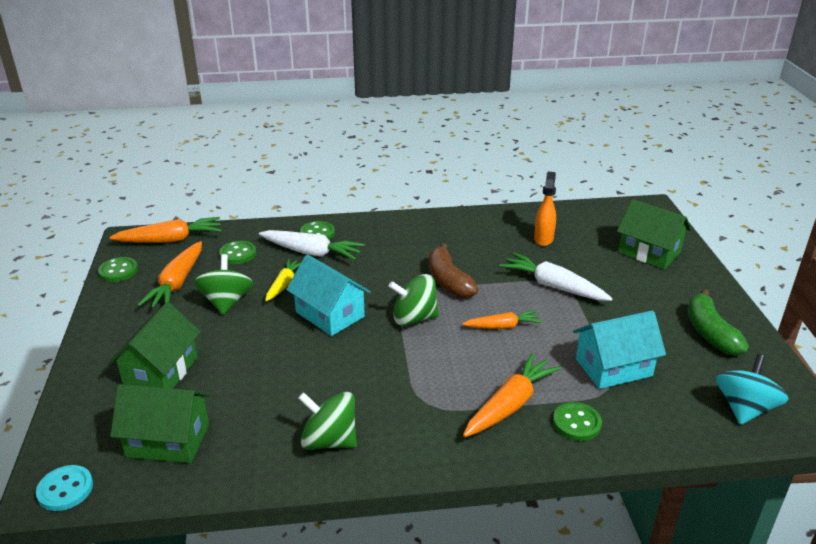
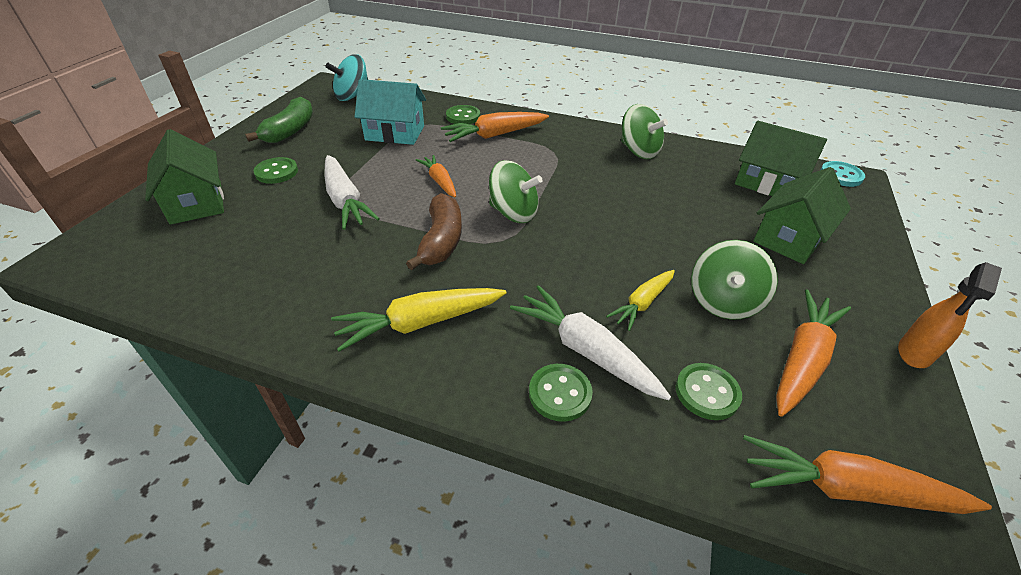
camera: 155 degrees left, 10 degrees up
green button [98,257,138,282] -> green button moved to [254,157,298,184]
turquoise house [286,254,371,336] -> none
orange carrot [462,310,542,329] -> orange carrot turned 45 degrees clockwise [416,155,456,198]
orange spray bottle [534,172,556,246] -> orange spray bottle moved to [898,262,1002,368]
none -> yellow carrot [331,288,506,352]

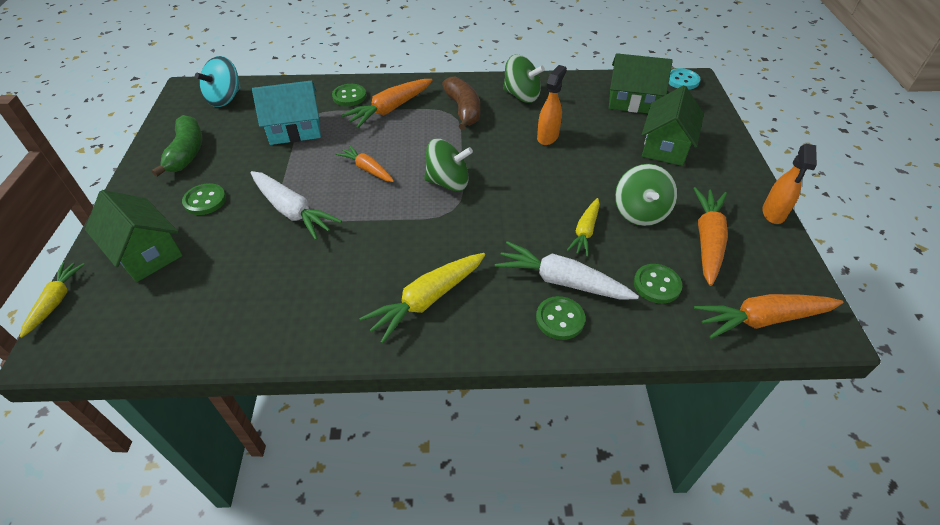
camera: 20 degrees left, 5 degrees up
brown banana [406,193,462,270] -> brown banana moved to [442,77,480,130]
none -> yellow carrot [20,262,85,338]
none -> orange spray bottle [537,65,567,145]

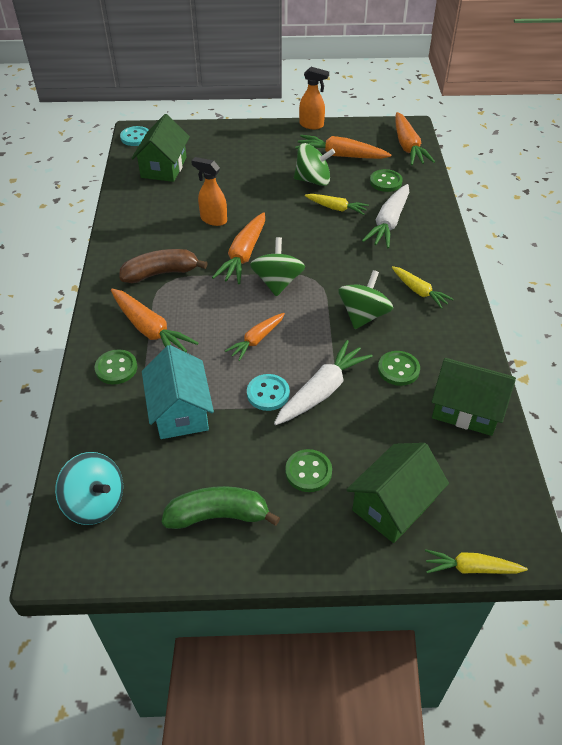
camera: 90 degrees left, 0 degrees up
yellow carrot [359,253,485,344] -> yellow carrot [392,266,453,309], size x0.63
green spinning top [503,54,545,103] -> green spinning top moved to [339,270,393,329]
green button [536,296,585,340] -> green button moved to [378,351,420,386]
green house [642,85,704,166] -> green house moved to [431,358,516,436]
none -> orange carrot [212,212,265,284]
none -> turquoise button [247,374,290,411]

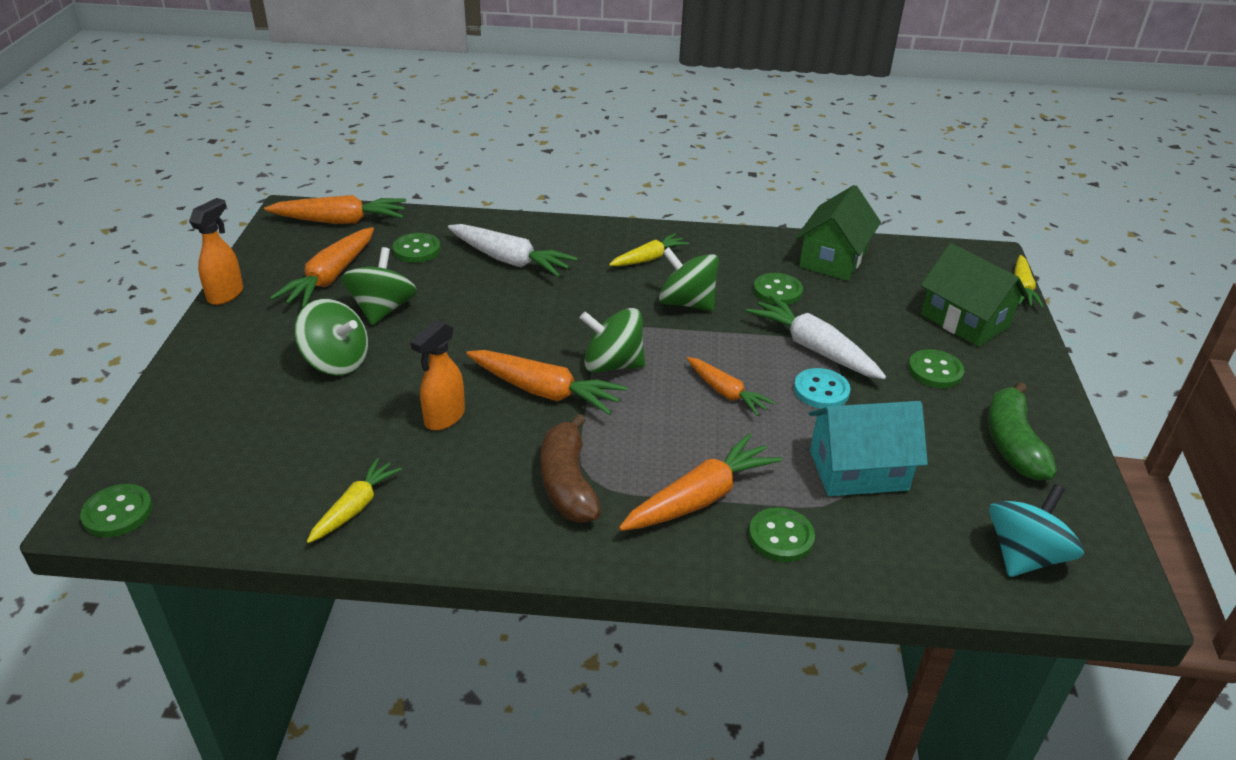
camera: 85 degrees left, 10 degrees down
turquoise button [120,126,149,146] -> green button [80,484,153,537]
green house [132,114,190,182] -> none
yellow carrot [305,194,369,215] -> yellow carrot moved to [307,458,402,543]
none -> green spinning top [294,299,368,375]

